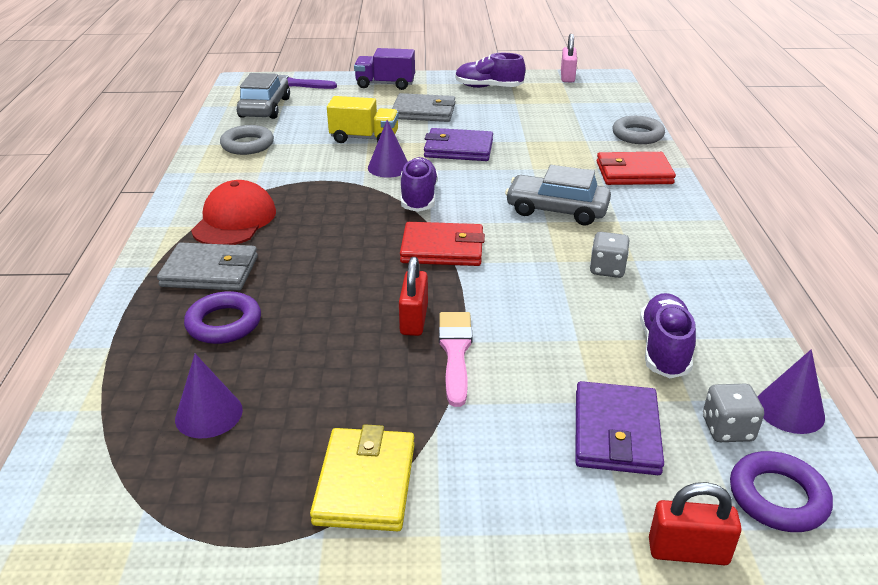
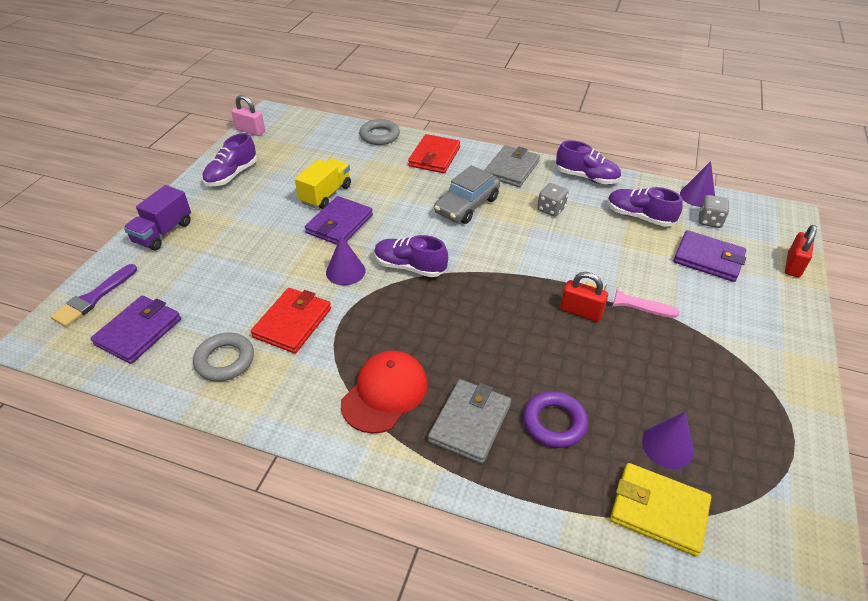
camera: 70 degrees left, 10 degrees up
red cap [191,180,276,245] -> red cap turned 90 degrees clockwise [341,351,428,434]
grey car [236,73,290,119] -> purple wallet [90,296,181,364]
yellow wallet [310,424,415,531] -> yellow wallet moved to [610,463,711,557]
yellow truck [327,96,399,143] -> yellow truck moved to [295,158,351,209]
grey wallet [392,93,455,122] -> grey wallet moved to [484,145,540,187]
red wallet [400,222,485,266] -> red wallet moved to [251,288,331,353]
purple ring [730,451,833,532] -> none
none -> purple shoe [556,140,621,184]

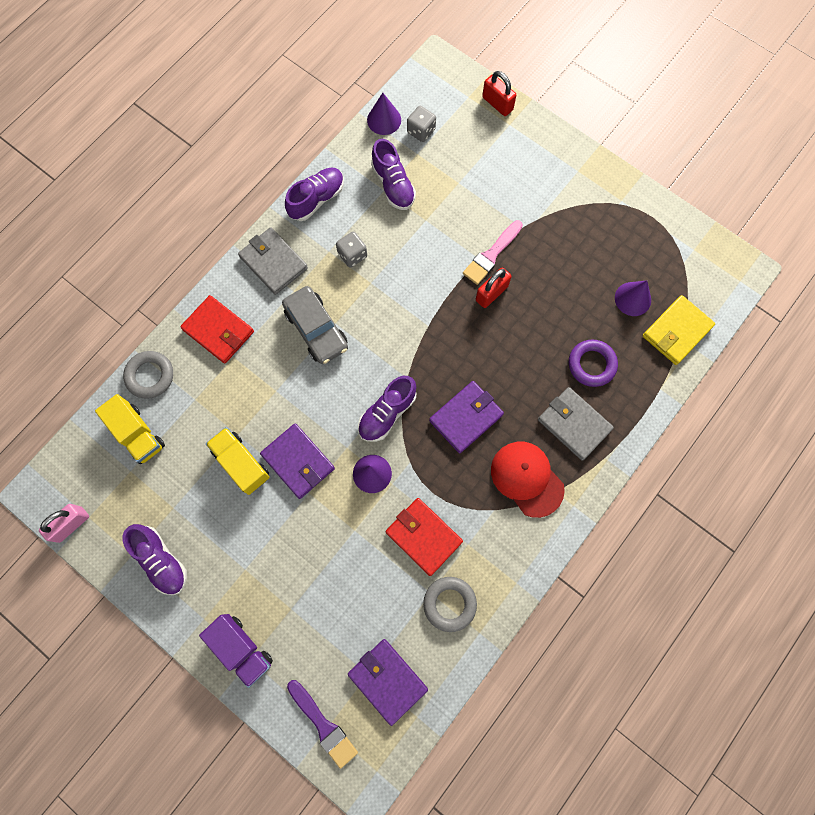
camera: 70 degrees left, 30 degrees up
purple shoe [608,187,683,227] -> purple shoe turned 75 degrees counterclockwise [371,139,416,210]
purple wallet [673,230,746,282] -> purple wallet moved to [429,381,504,453]
none -> yellow truck [95,394,165,464]

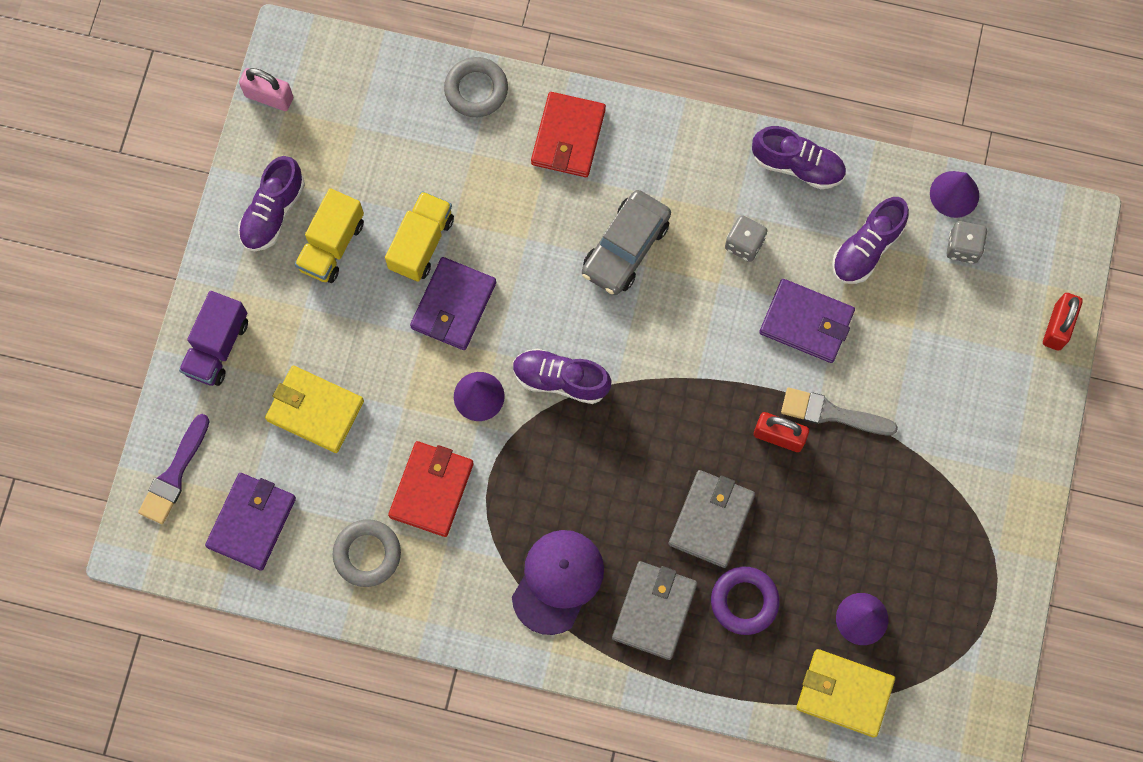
camera: 65 degrees right, 0 degrees up
yellow truck [95,394,165,464] -> yellow truck moved to [295,188,364,283]
grey wallet [238,227,308,295] -> grey wallet moved to [669,470,755,568]
purple wallet [429,381,504,453] -> purple wallet moved to [759,279,855,363]
pink brush [463,220,523,285] -> grey brush [781,388,898,435]
red cap [491,442,565,518] -> purple cap [512,530,604,635]
none -> yellow wallet [265,366,364,453]

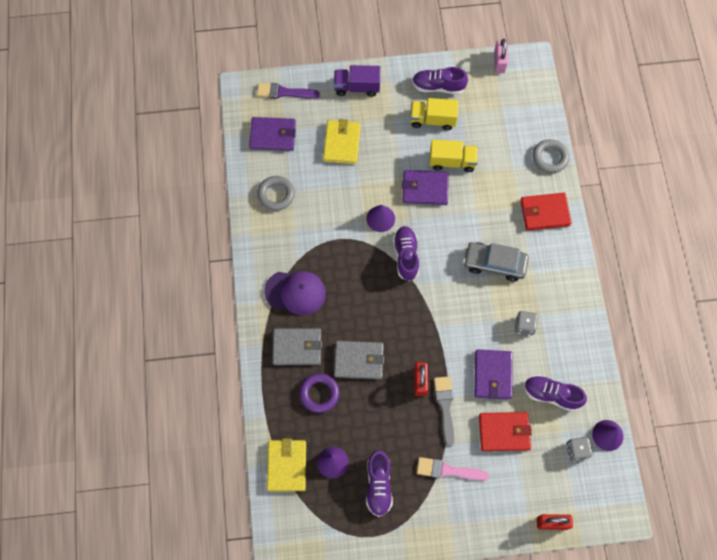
camera: 70 degrees right, 5 degrees down
red wallet [388,441,474,537] -> red wallet moved to [479,412,532,451]
purple shoe [752,126,846,189] -> purple shoe moved to [366,450,393,517]
none -> pink brush [417,457,489,481]

